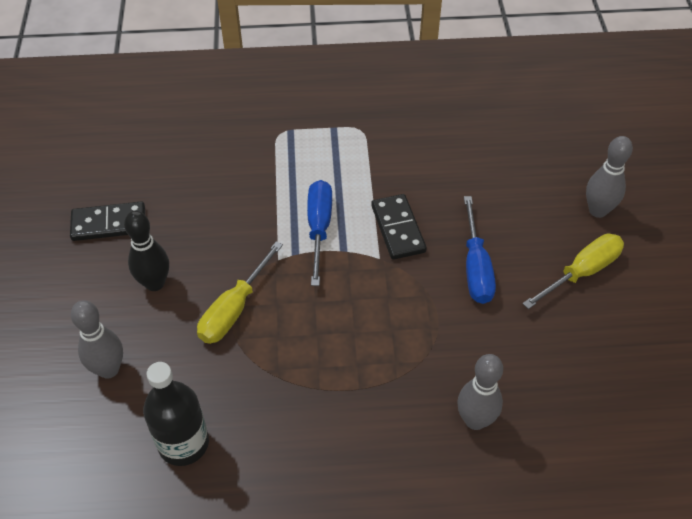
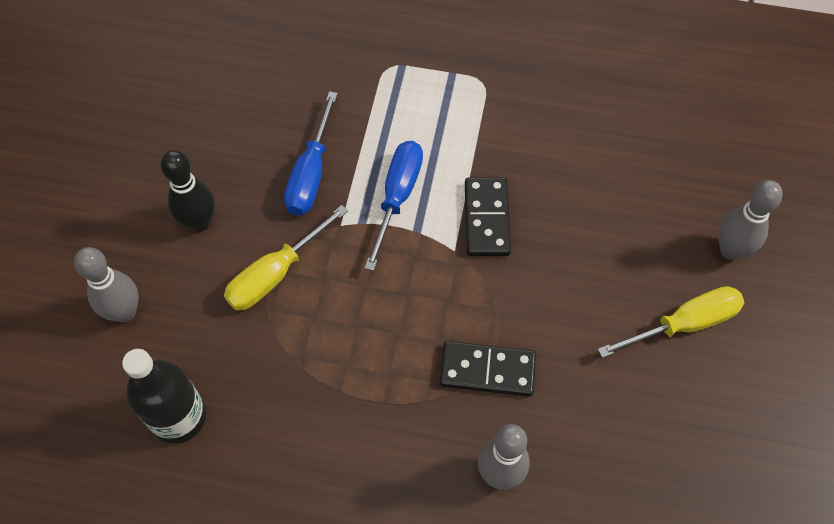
camera: 15 degrees right, 10 degrees up
black domino [70,202,145,241] -> black domino moved to [439,341,536,397]
blue screwdriver [464,196,496,304] -> blue screwdriver moved to [284,91,338,215]

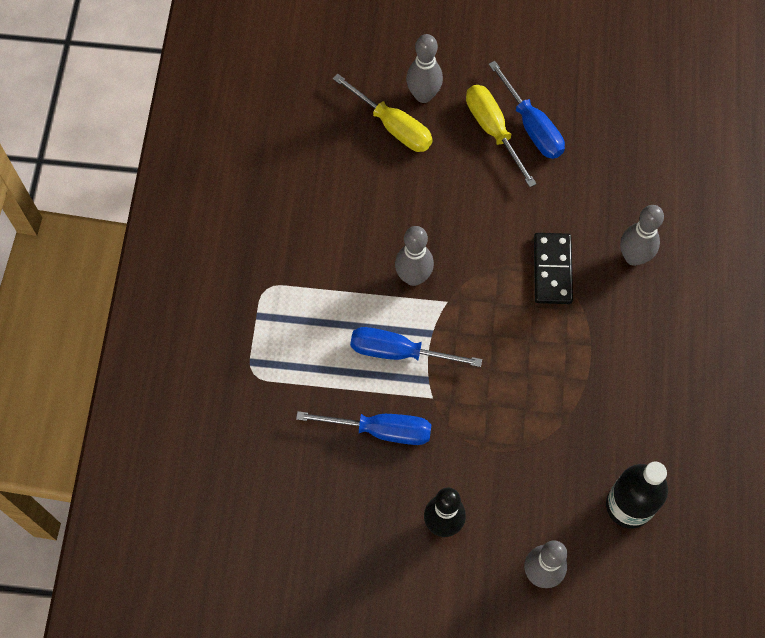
camera: 95 degrees left, 5 degrees up
yellow screwdriver [224,205,348,311] -> yellow screwdriver moved to [333,73,433,152]
black domino [465,177,511,256] -> grey bowling pin [395,226,434,286]
none -> blue screwdriver [488,61,565,159]

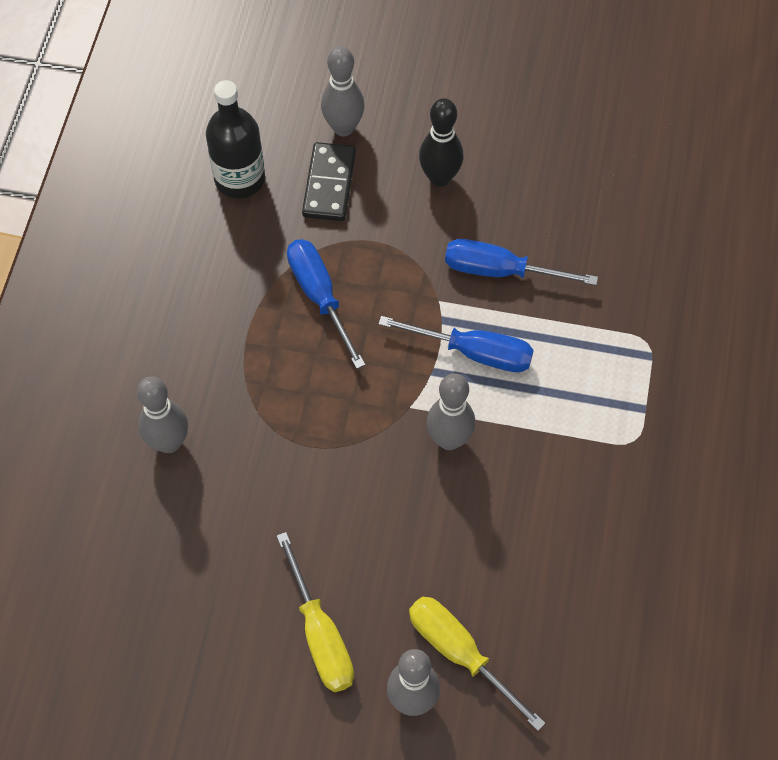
camera: 175 degrees left, 5 degrees down
blue screwdriver [488,61,565,159] -> blue screwdriver moved to [287,239,365,369]
black domino [534,233,573,304] -> black domino moved to [302,142,356,221]

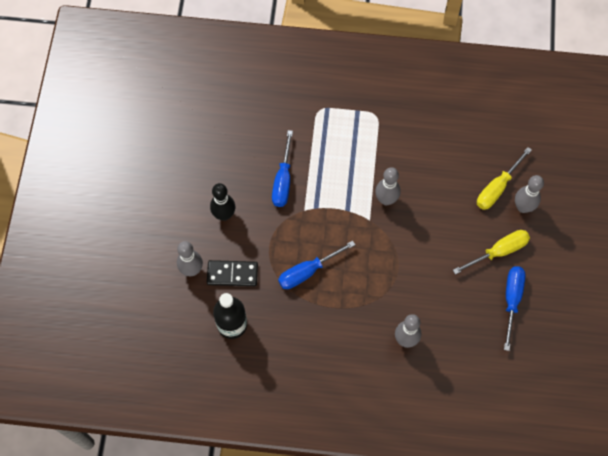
camera: 95 degrees left, 5 degrees up
blue screwdriver [378,316,534,372] -> blue screwdriver moved to [504,266,526,351]

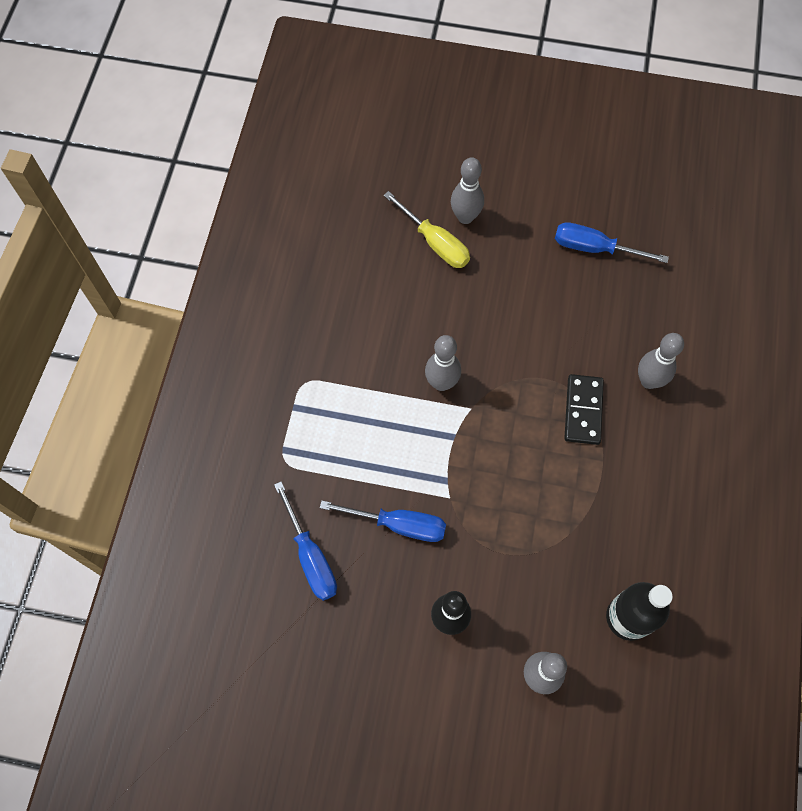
camera: 85 degrees left, 0 degrees up
black domino [207,260,258,286] -> black domino moved to [564,374,604,445]
blue screwdriver [278,241,355,289] -> blue screwdriver moved to [274,481,337,601]
yellow screwdriver [453,230,530,275] -> none

